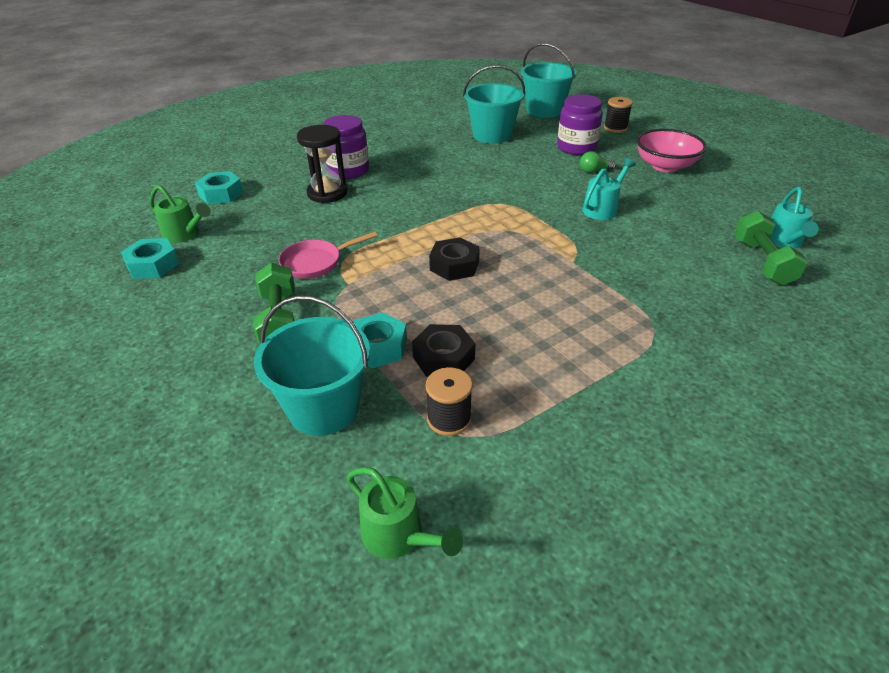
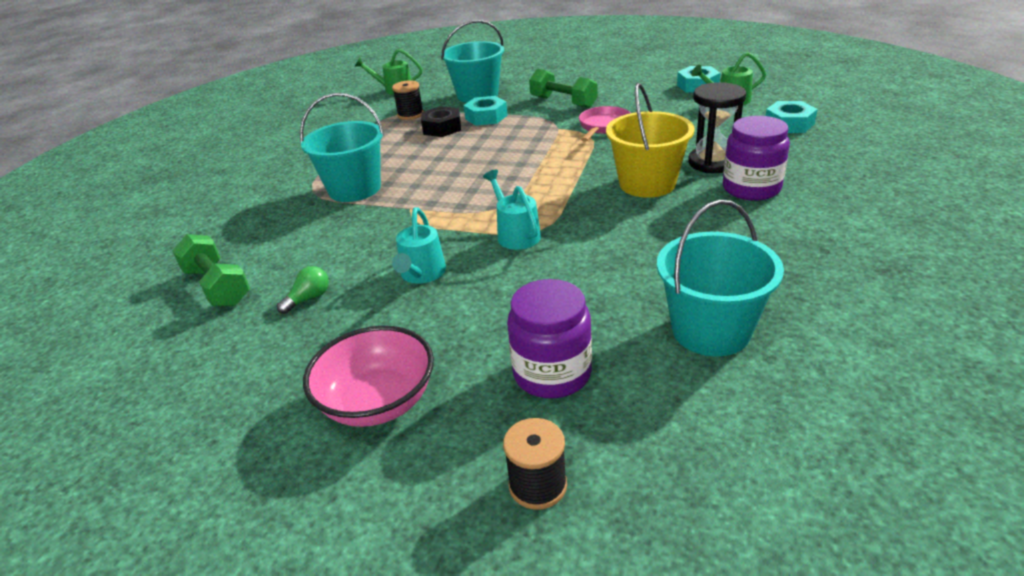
camera: 145 degrees right, 5 degrees down
black nut [429,237,480,281] -> none
turquoise bucket [521,43,577,118] -> turquoise bucket moved to [300,93,384,202]
green light bulb [580,151,616,173] -> green light bulb moved to [277,266,329,314]
turquoise watering can [770,187,819,249] -> turquoise watering can moved to [483,170,541,250]
none -> yellow bucket [606,83,695,198]

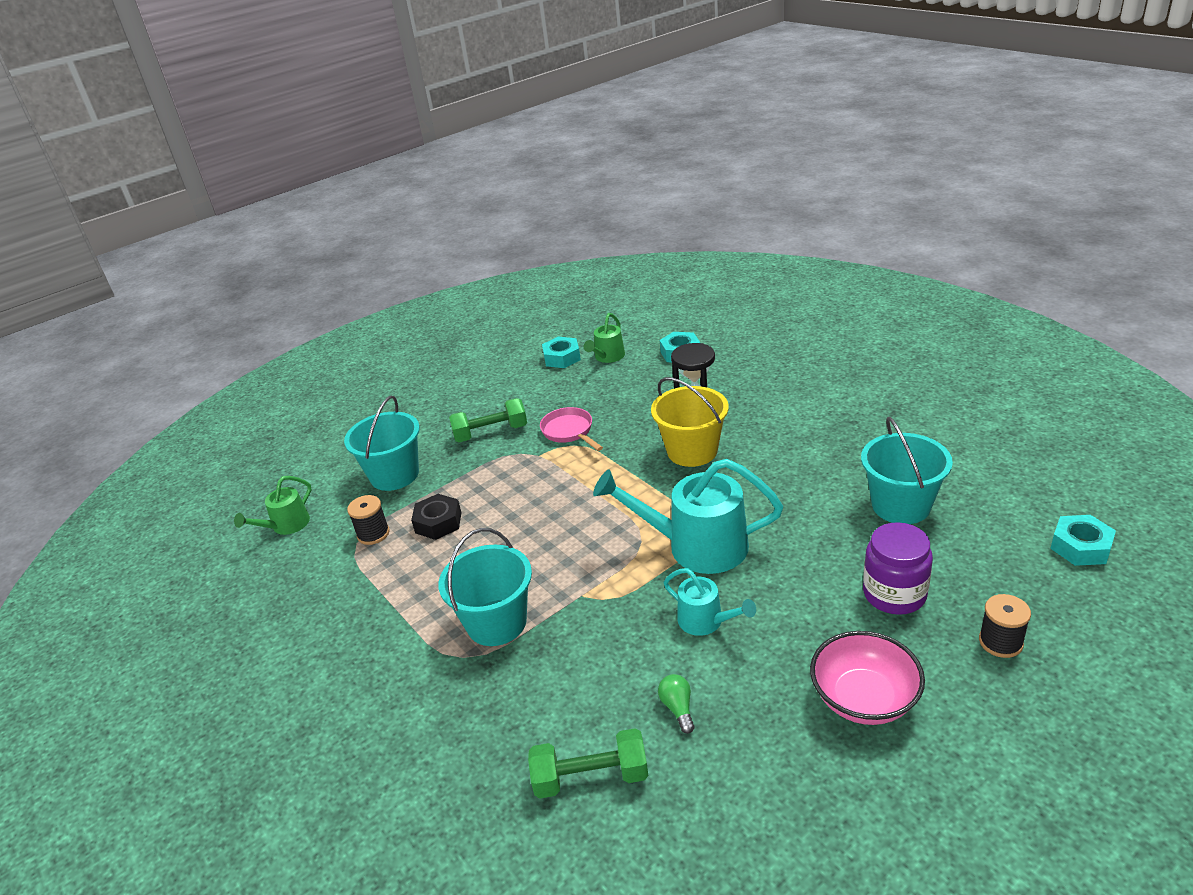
camera: 55 degrees left, 0 degrees up
turquoise nut [464,96,508,126] -> turquoise nut moved to [1050,515,1116,566]
turquoise watering can [483,170,541,250] -> turquoise watering can [593,459,783,574], size x1.89
purple jar [723,116,790,201] -> none

